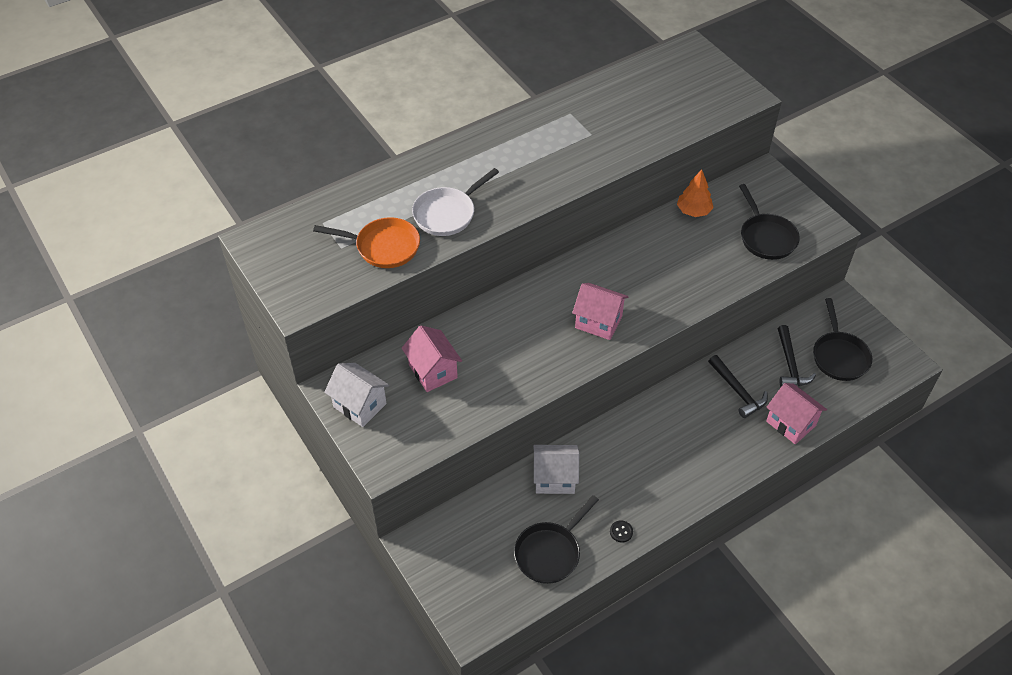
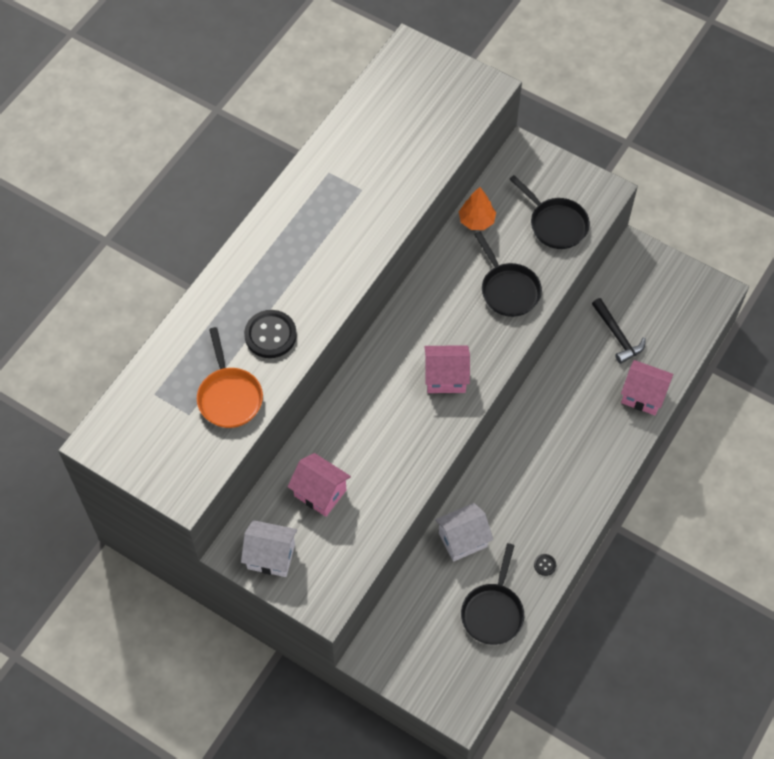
camera: 25 degrees left, 10 degrees up
orange pan [313,217,420,268] -> orange pan turned 90 degrees clockwise [197,327,263,428]
white pan [412,168,499,236] -> black button [244,310,297,358]
black hammer [708,355,768,418] -> none
black pan [813,298,872,381] -> black pan moved to [474,232,542,317]

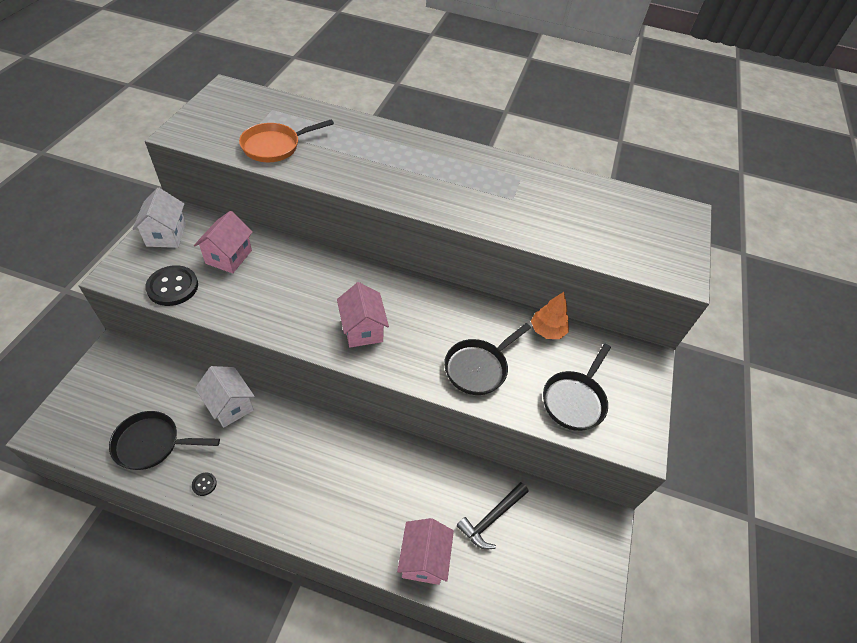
camera: 70 degrees right, 10 degrees down
black button [244,310,297,358] -> black button moved to [145,265,198,306]

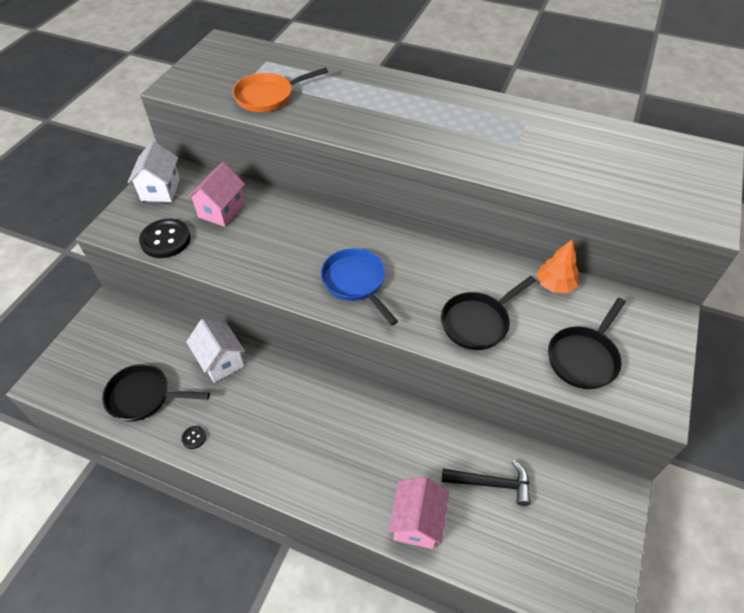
camera: 10 degrees right, 0 degrees up
pink house [337,282,389,347] -> blue pan [320,248,398,326]
black hammer [457,482,529,549] -> black hammer turned 135 degrees counterclockwise [442,460,531,506]

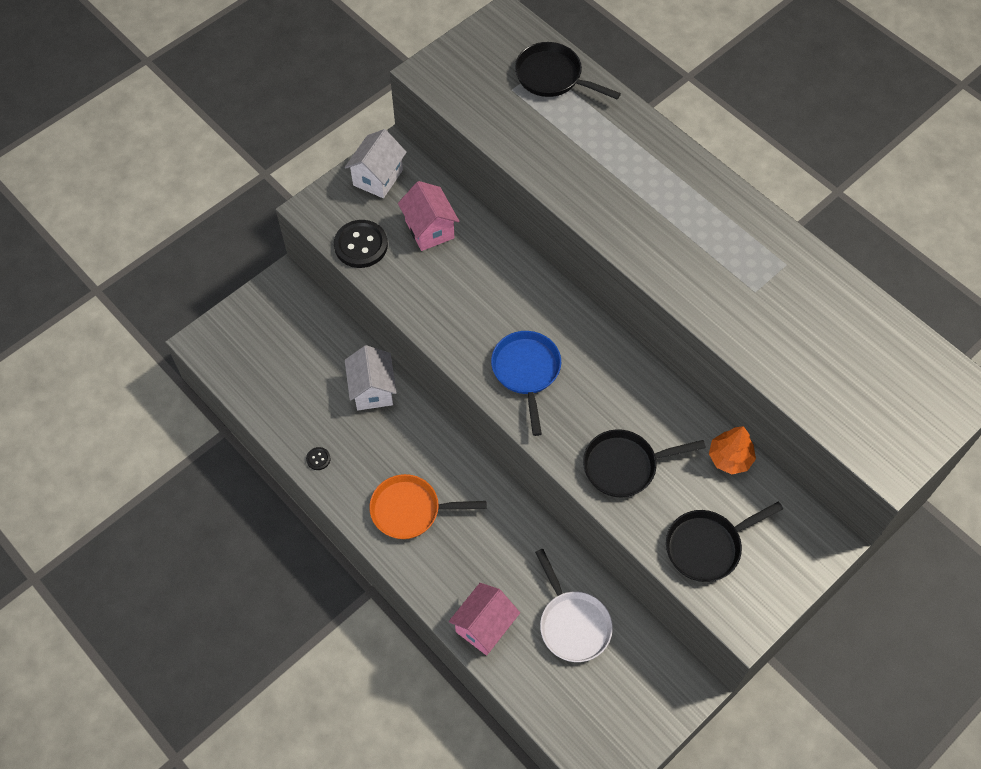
camera: 25 degrees right, 10 degrees up
black pan [102,364,210,422] -> black pan moved to [515,42,621,99]
pink house [186,162,245,227] -> pink house turned 75 degrees counterclockwise [398,181,459,251]
orange pan [232,67,328,112] -> orange pan moved to [369,474,487,539]
black hammer [442,460,531,506] -> white pan [535,549,613,662]

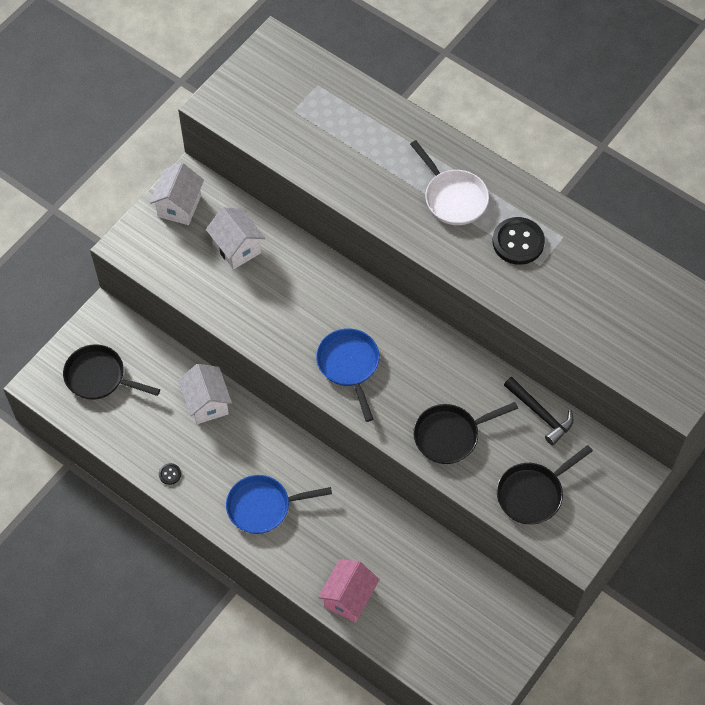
camera: 10 degrees left, 0 degrees up
black button [334,220,388,268] -> black button moved to [493,217,545,265]
orange pan [369,474,487,539] -> blue pan [226,475,332,534]
pink house [398,181,459,251] -> white house [206,207,265,269]
black pan [515,42,621,99] -> black pan moved to [63,344,160,400]
white pan [535,549,613,662] -> white pan moved to [410,140,489,225]
orange tree [709,426,756,474] -> black hammer [504,377,574,445]

